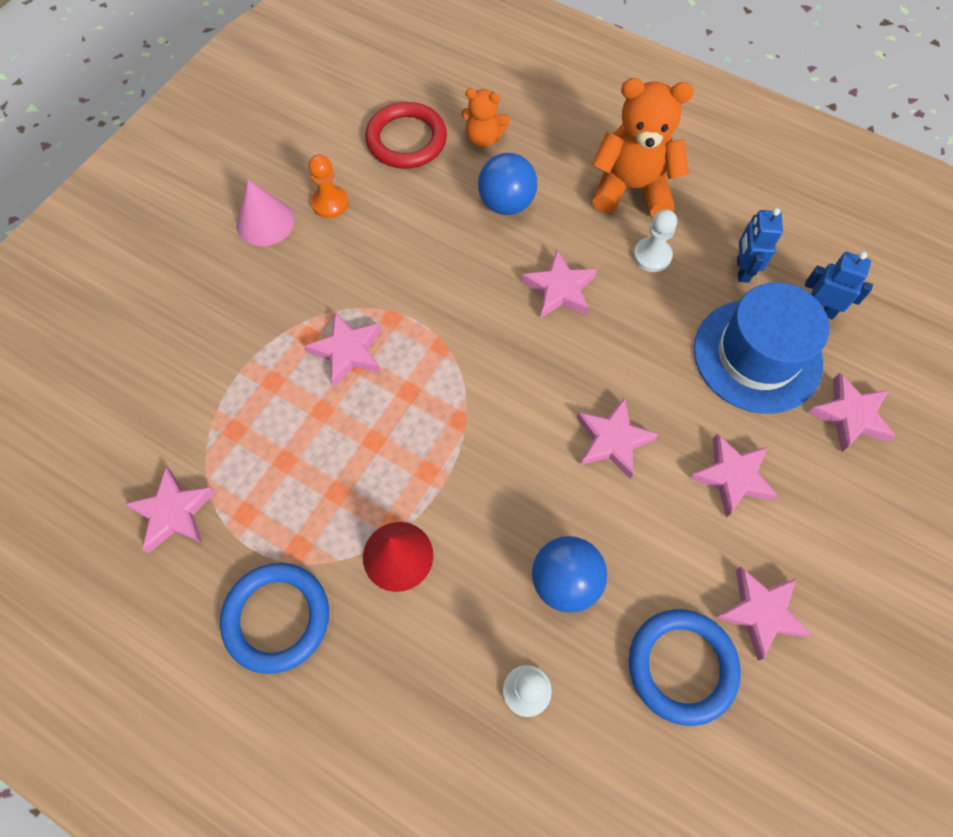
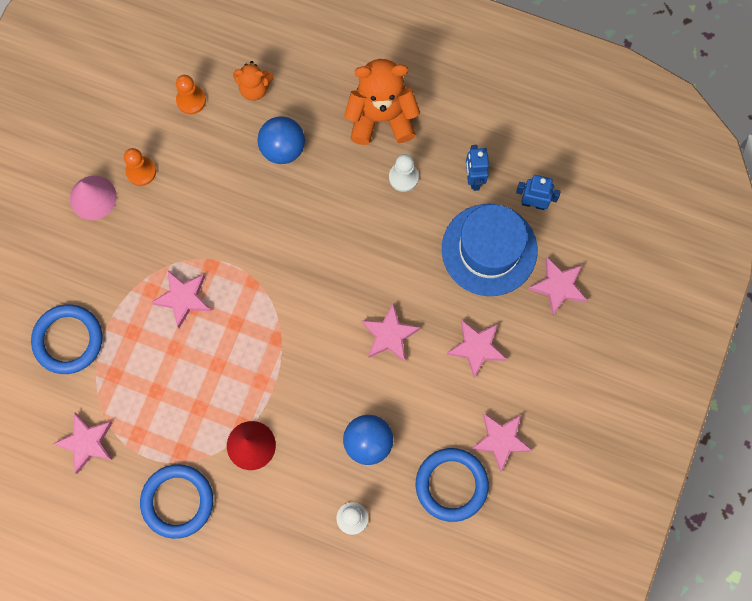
camera: 10 degrees left, 10 degrees up
red ring [365,102,447,169] -> orange pawn [176,75,206,114]
pink star [522,250,597,319] -> none
none -> blue ring [31,305,102,374]

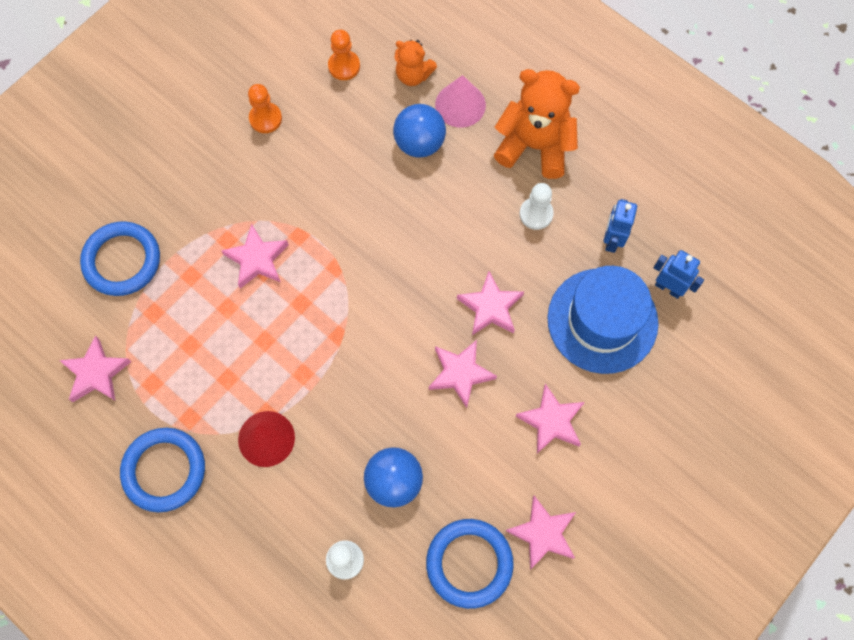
camera: 20 degrees right, 5 degrees down
pink cone [70,176,117,220] -> pink cone moved to [435,75,486,128]
pink star [528,257,587,316] -> pink star moved to [457,271,524,335]

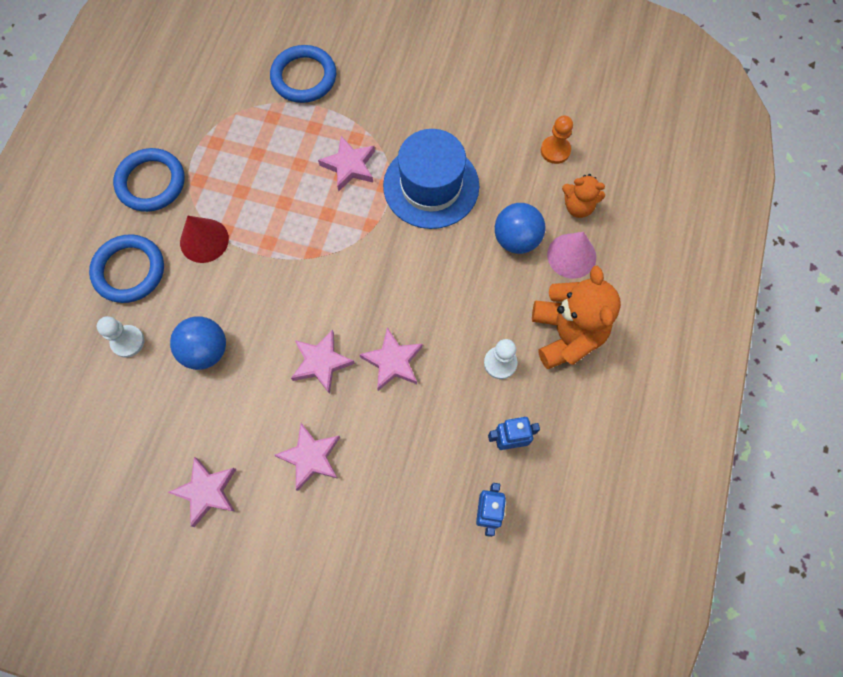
camera: 65 degrees right, 0 degrees up
pink star [59,336,131,402] -> none
orange pawn [248,84,282,133] -> none
orange teddy bear [394,40,437,86] -> orange teddy bear turned 75 degrees counterclockwise [562,174,605,218]
blue ring [426,519,514,609] -> blue ring moved to [89,234,164,303]
blue hat [547,266,658,374] -> blue hat moved to [383,129,479,229]

